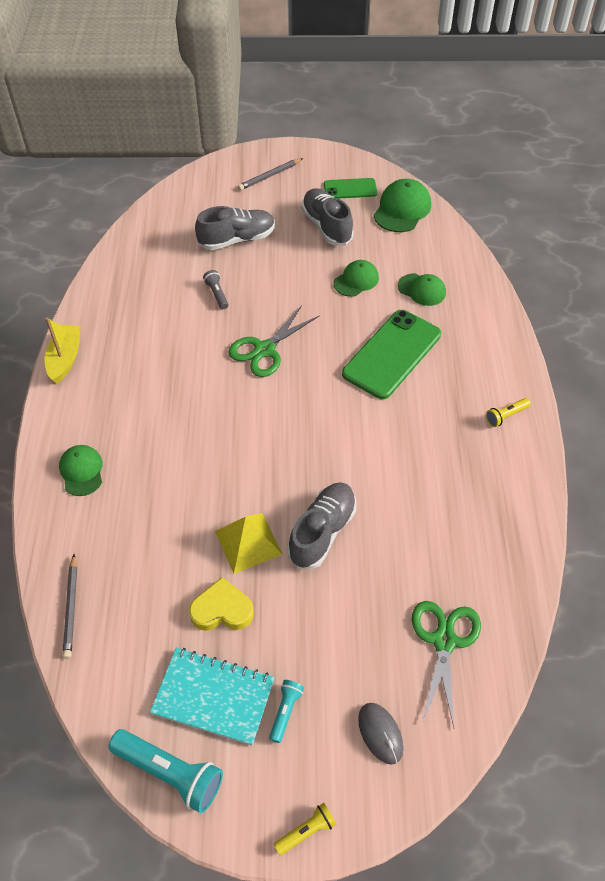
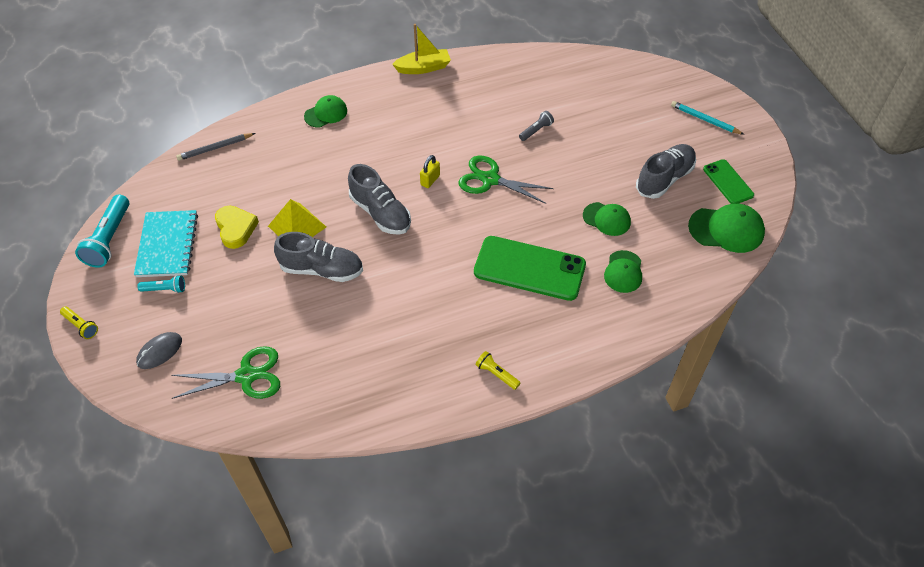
camera: 70 degrees right, 0 degrees up
grey shoe [195,206,275,250] -> grey shoe moved to [348,164,411,235]
grey pencil [238,158,303,190] -> turquoise pencil [671,101,744,135]
none -> yellow padlock [420,155,440,188]

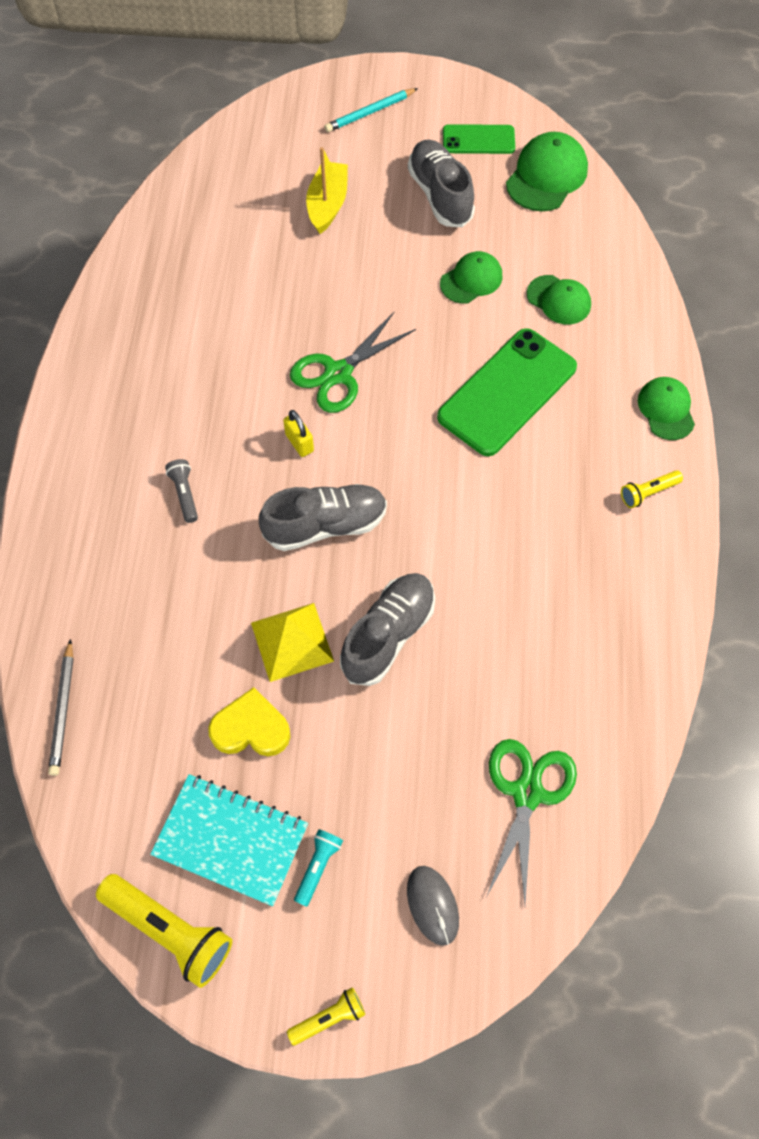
camera: 65 degrees left, 10 degrees up
turquoise flashlight [75,194,129,268] -> yellow flashlight [96,874,232,988]
green cap [304,95,347,128] -> green cap moved to [638,377,695,440]
yellow boat [392,24,451,74] -> yellow boat moved to [306,147,348,234]
grey flashlight [519,111,554,141] -> grey flashlight moved to [165,459,198,523]

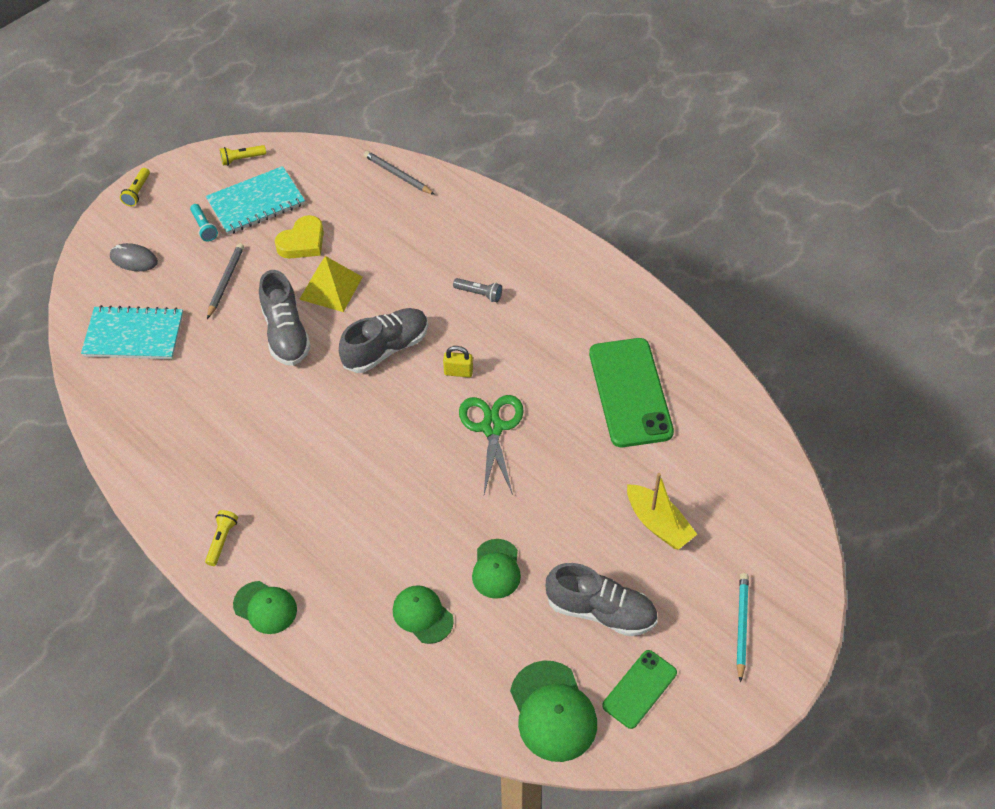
camera: 130 degrees right, 10 degrees down
yellow flashlight [96,874,232,988] -> yellow flashlight [220,145,266,165], size x0.53
grey shoe [259,484,387,551] -> grey shoe turned 150 degrees counterclockwise [339,308,428,373]
green phone [437,328,577,456] -> green phone moved to [589,338,674,447]
green scissors [487,739,577,905] -> turquoise notebook [81,305,183,359]
green cap [527,275,591,324] -> green cap turned 60 degrees clockwise [393,585,454,644]
none -> grey pencil [207,243,244,319]

